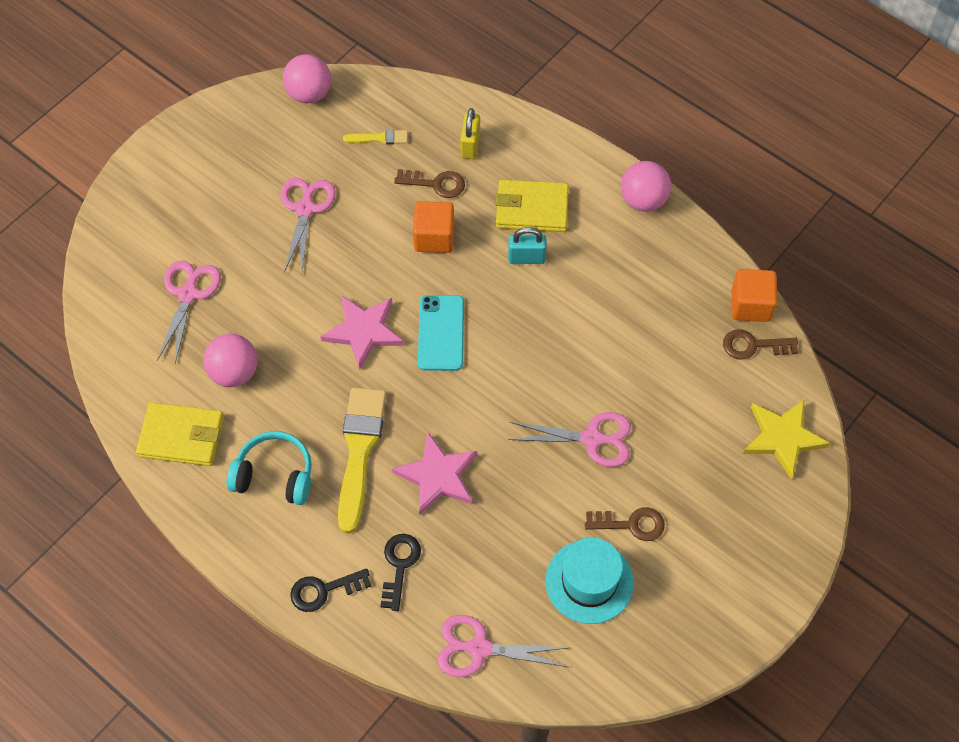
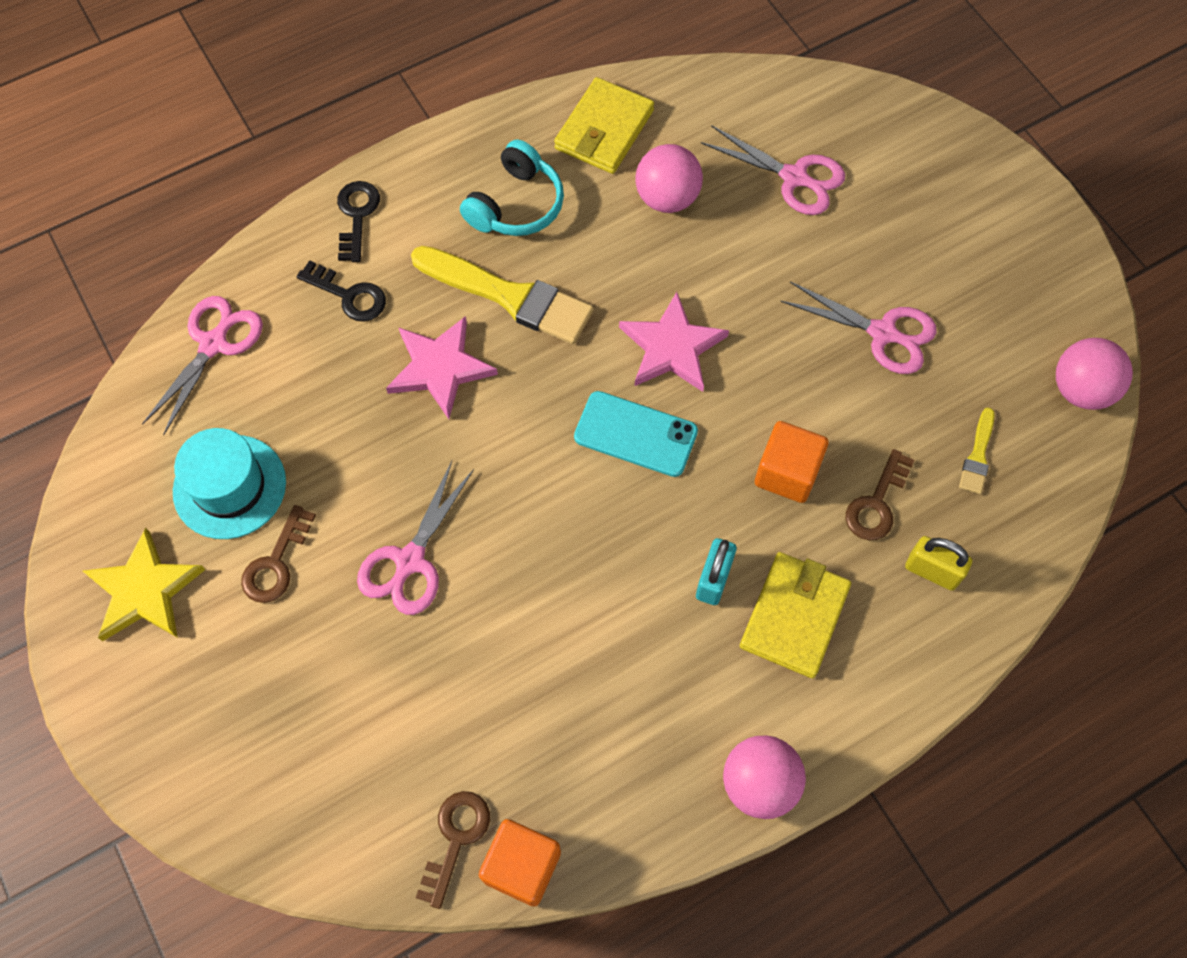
camera: 110 degrees right, 5 degrees up
yellow star [743,399,830,479] -> yellow star moved to [83,528,206,641]

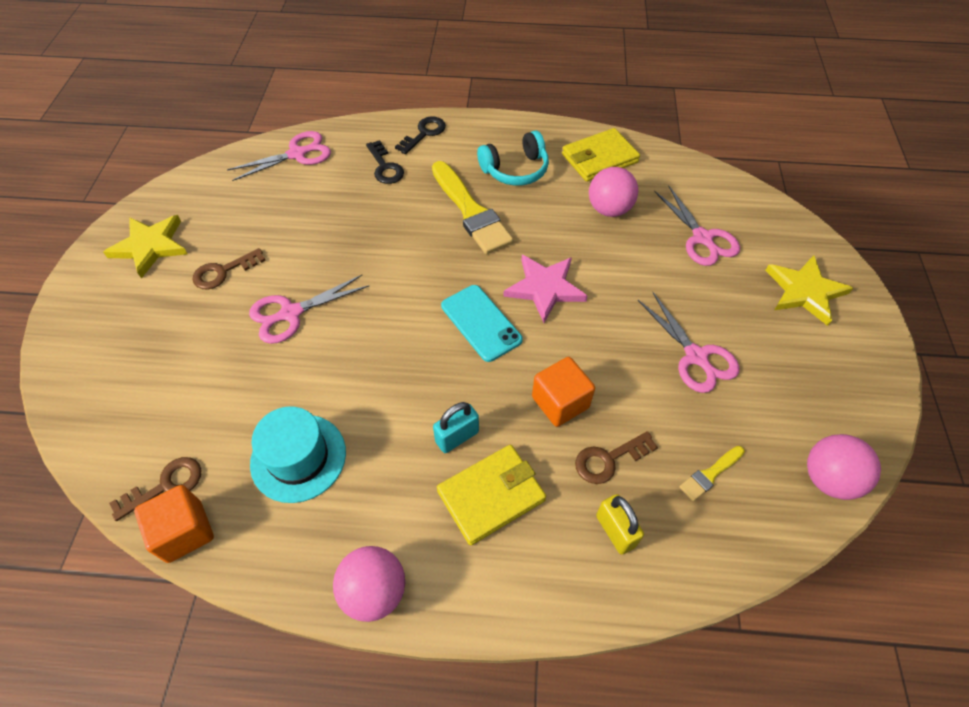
camera: 35 degrees right, 10 degrees down
turquoise hat [173,428,286,539] -> turquoise hat moved to [250,406,346,503]
pink star [386,316,498,419] -> none
none -> yellow star [765,255,853,326]

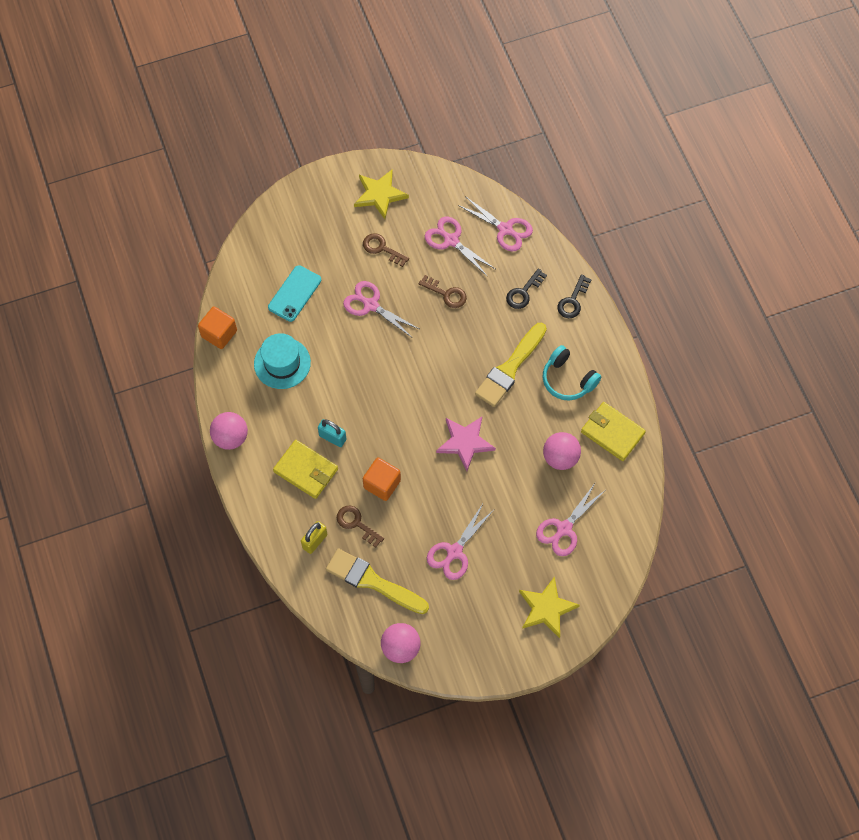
camera: 65 degrees right, 10 degrees up
brown key [109,457,202,521] -> brown key moved to [419,275,467,308]
black key [395,117,446,154] -> black key turned 105 degrees clockwise [557,274,592,318]
turquoise phone [441,285,523,362] -> turquoise phone moved to [268,265,321,322]
yellow brush [679,446,745,501] -> yellow brush [326,548,429,614], size x2.14
none -> pink scissors [425,217,495,277]

